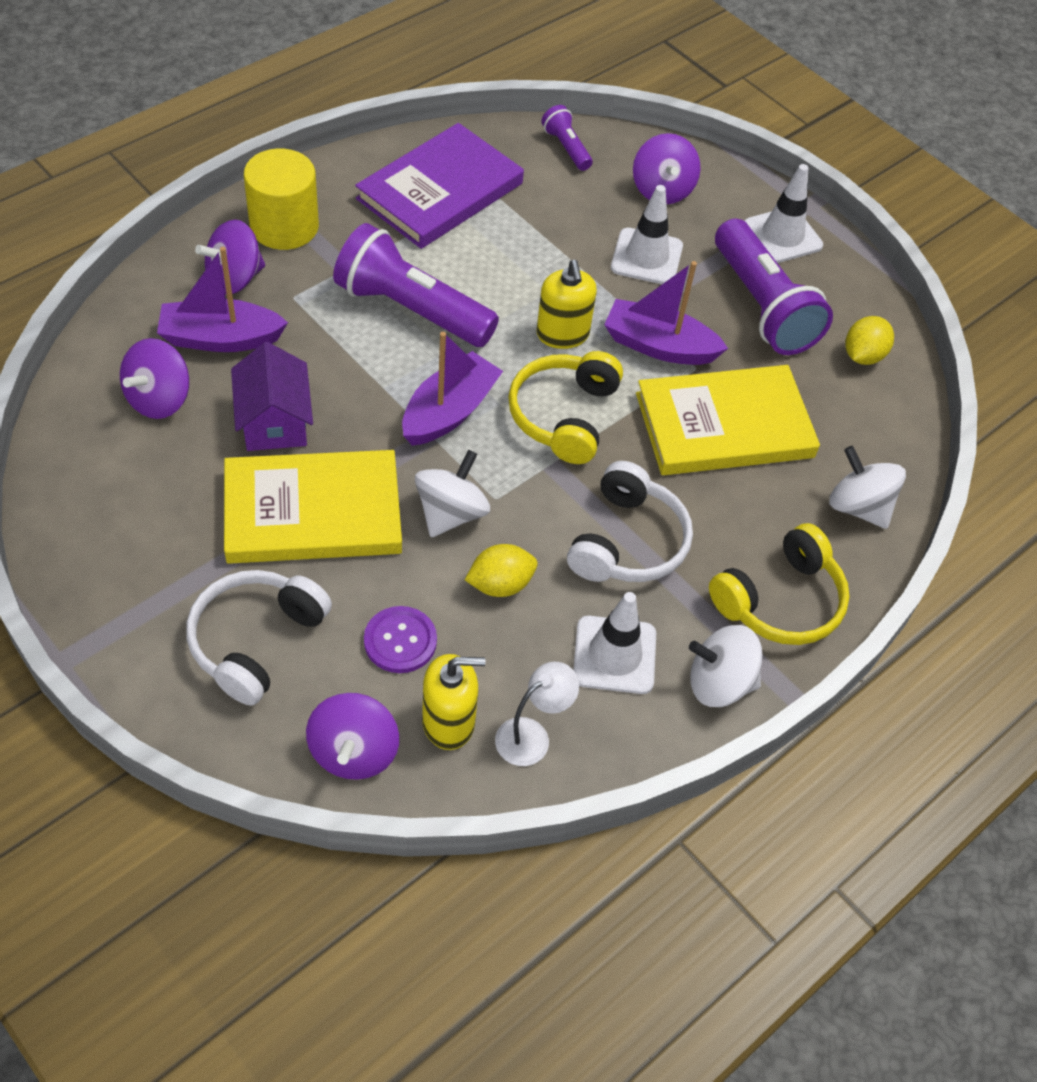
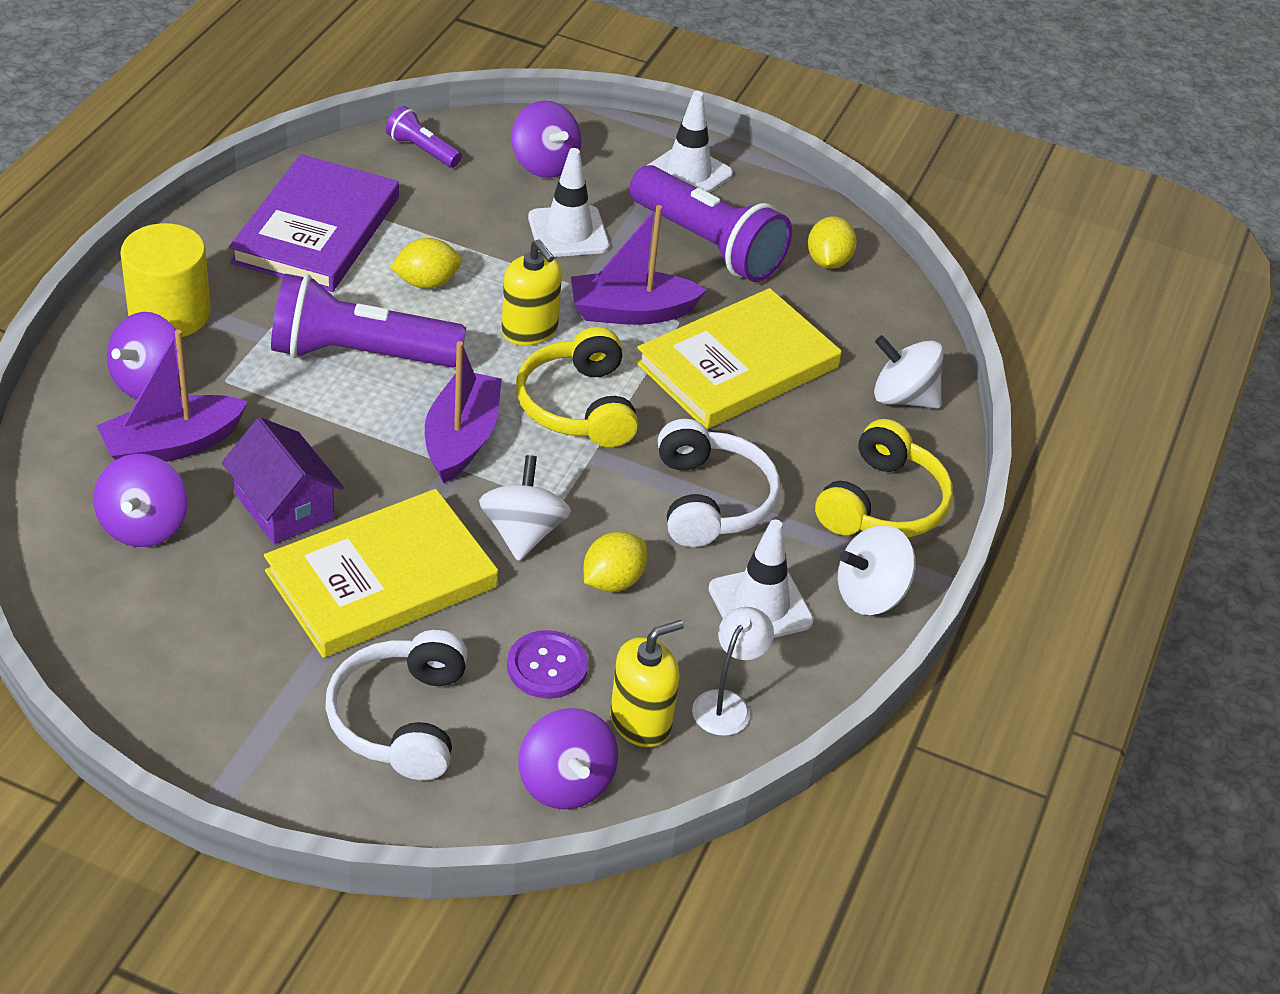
camera: 25 degrees left, 10 degrees down
none -> yellow lemon [390,238,462,289]

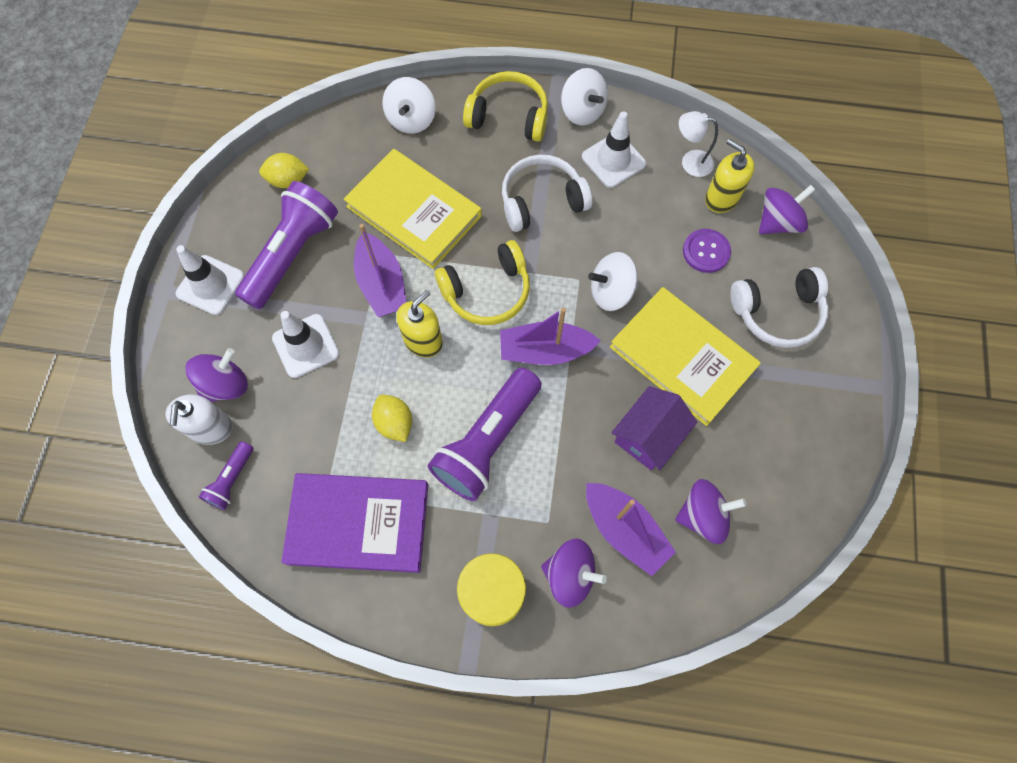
camera: 100 degrees left, 25 degrees up
purple flashlight [271,274,466,368] -> purple flashlight turned 45 degrees clockwise [428,368,541,501]
yellow lemon [583,532,647,592] -> none
none -> white soap dispenser [166,394,233,445]

